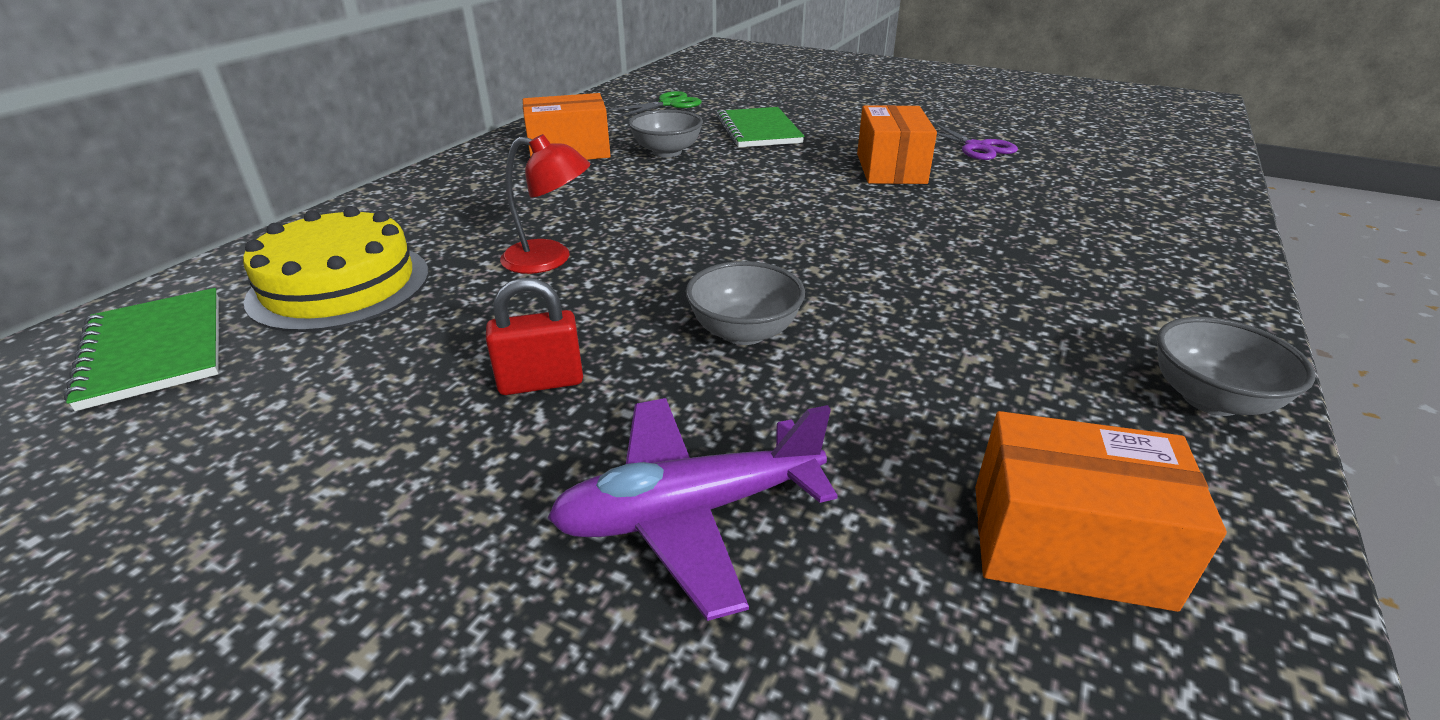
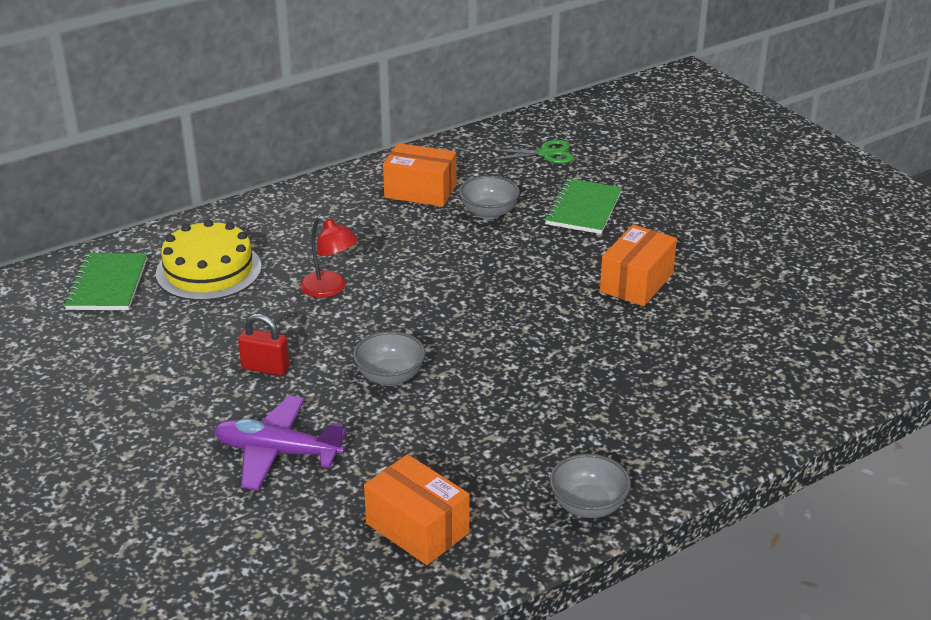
camera: 30 degrees right, 0 degrees up
purple scissors [933,122,1018,160] -> none

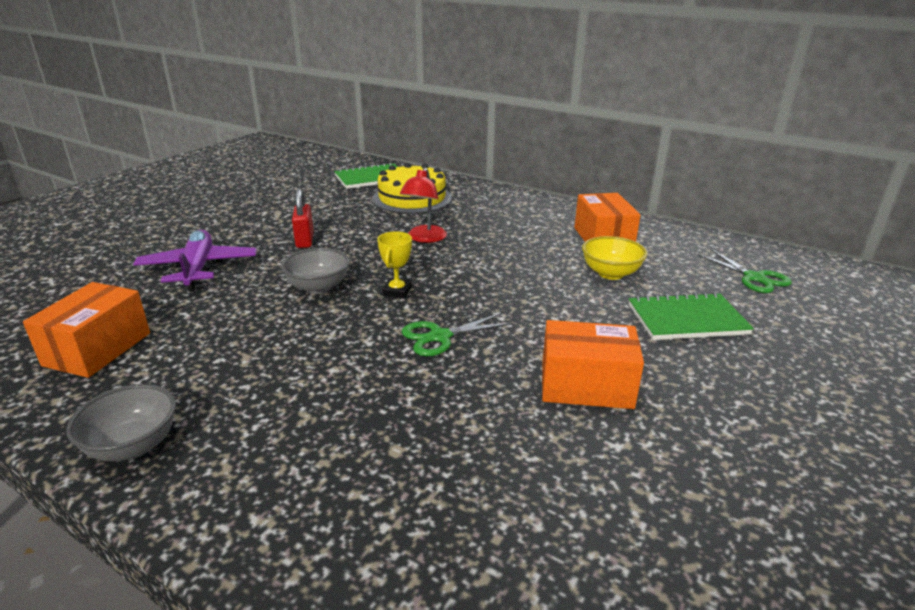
camera: 65 degrees right, 5 degrees down
grey bowl [459,176,520,220] -> yellow bowl [582,236,647,280]
none -> yellow trophy [377,231,412,298]
none -> green scissors [401,313,513,356]

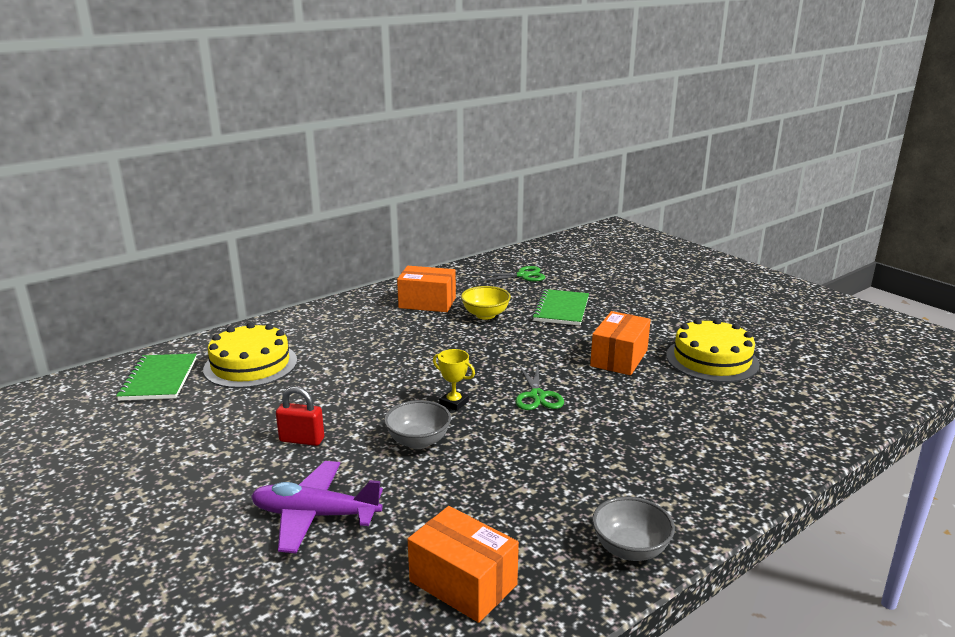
camera: 70 degrees left, 5 degrees down
red lamp [400,168,447,243] -> none
none -> yellow cake [666,318,760,383]

